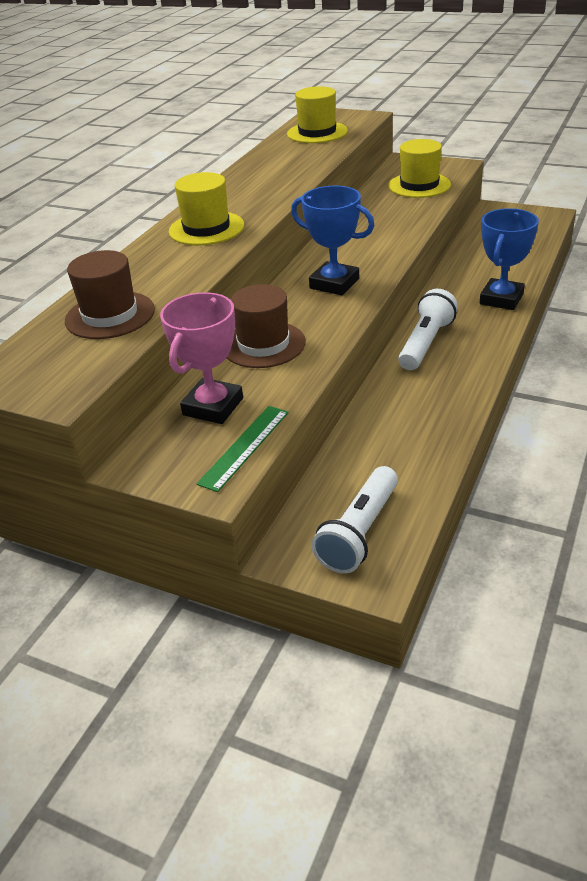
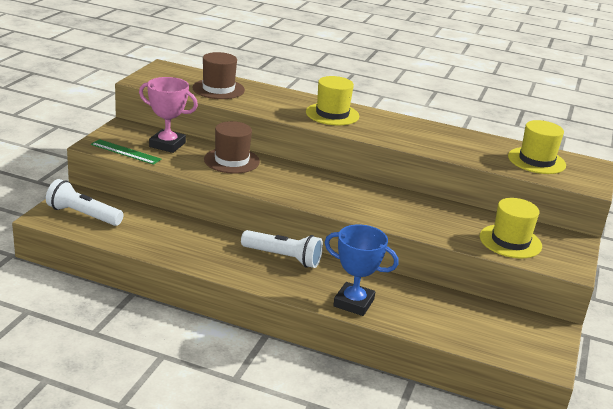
camera: 80 degrees right, 10 degrees down
blue trophy [291,186,375,295] -> none

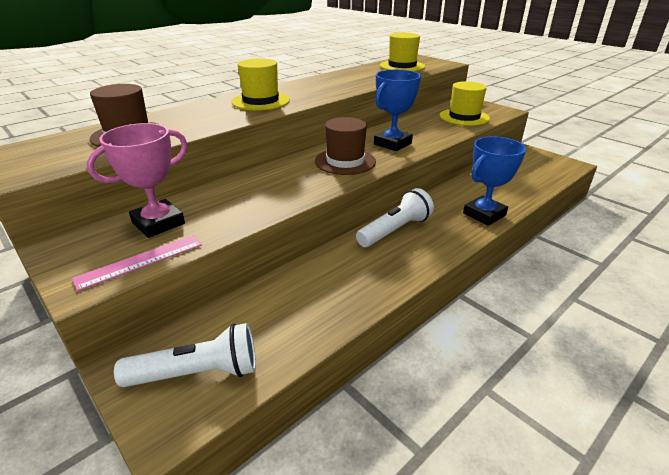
camera: 60 degrees left, 5 degrees up
white flashlight [46,179,124,226] -> white flashlight turned 150 degrees counterclockwise [114,323,256,387]
green ruler [91,139,162,165] -> pink ruler [72,235,202,291]
brown hat [204,121,260,174] -> brown hat moved to [315,117,376,175]
none -> blue trophy [374,69,421,151]

